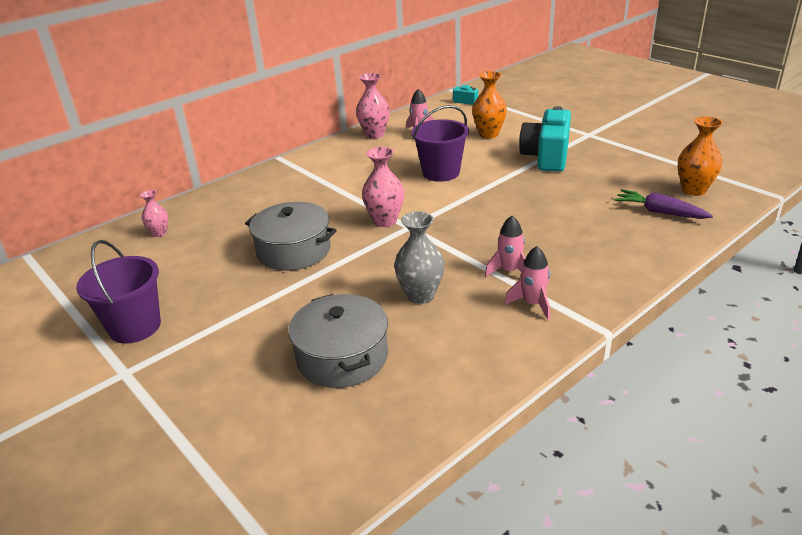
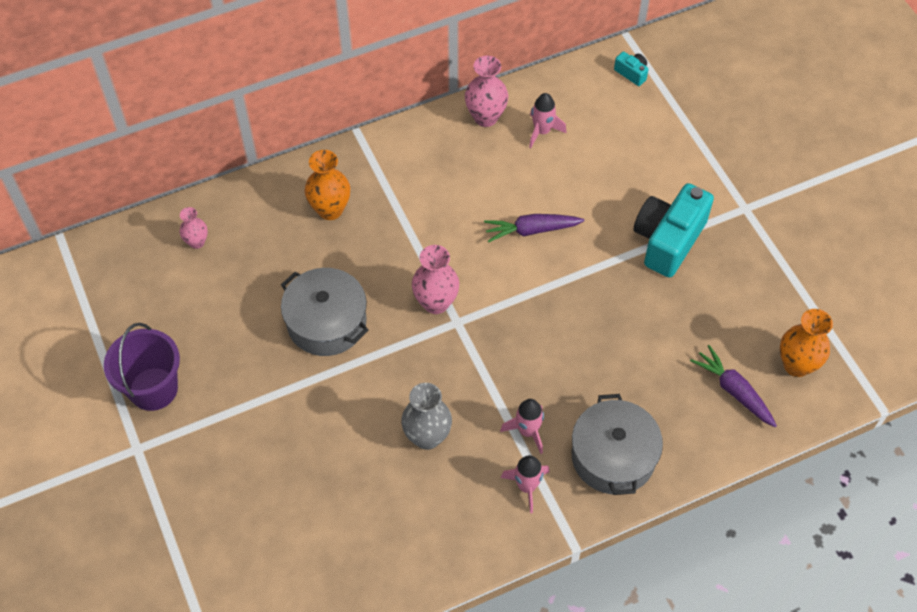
camera: 15 degrees right, 25 degrees up
grey pot [288,294,388,388] -> grey pot moved to [572,394,663,495]
purple bucket [411,105,469,182] -> purple carrot [484,214,584,242]
orange vase [472,71,507,138] -> orange vase moved to [305,150,350,220]

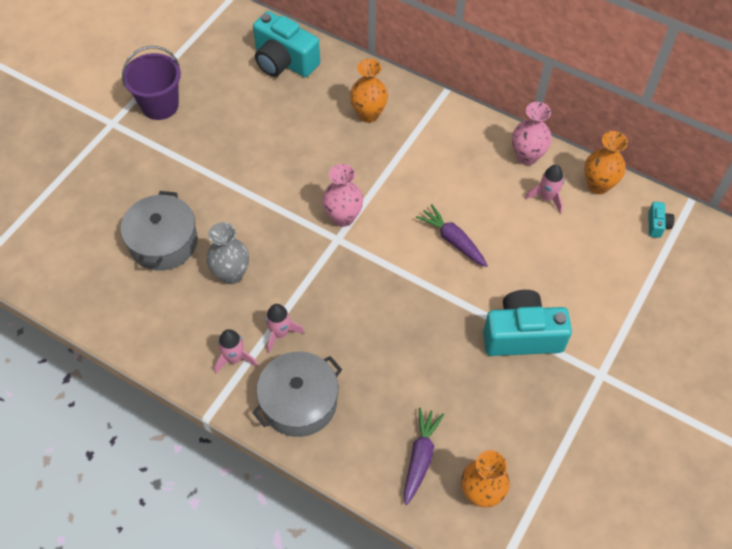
camera: 55 degrees right, 0 degrees up
pink vase [179,207,208,249] -> turquoise camera [253,11,320,77]
grey pot [281,268,369,356] -> grey pot moved to [121,191,198,271]
none -> orange vase [584,131,628,194]

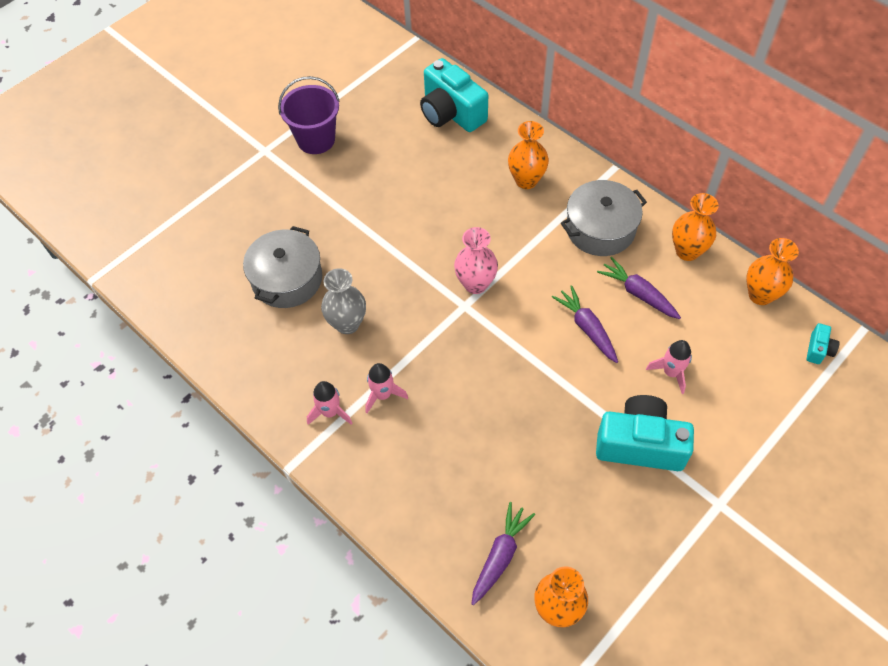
camera: 15 degrees right, 0 degrees up
grey pot [252,352,342,437] -> grey pot moved to [561,180,647,256]
pink vase [512,102,552,165] -> orange vase [672,193,719,261]
pink rocket [525,165,564,214] -> pink rocket moved to [646,340,692,394]
none -> purple carrot [597,257,681,319]

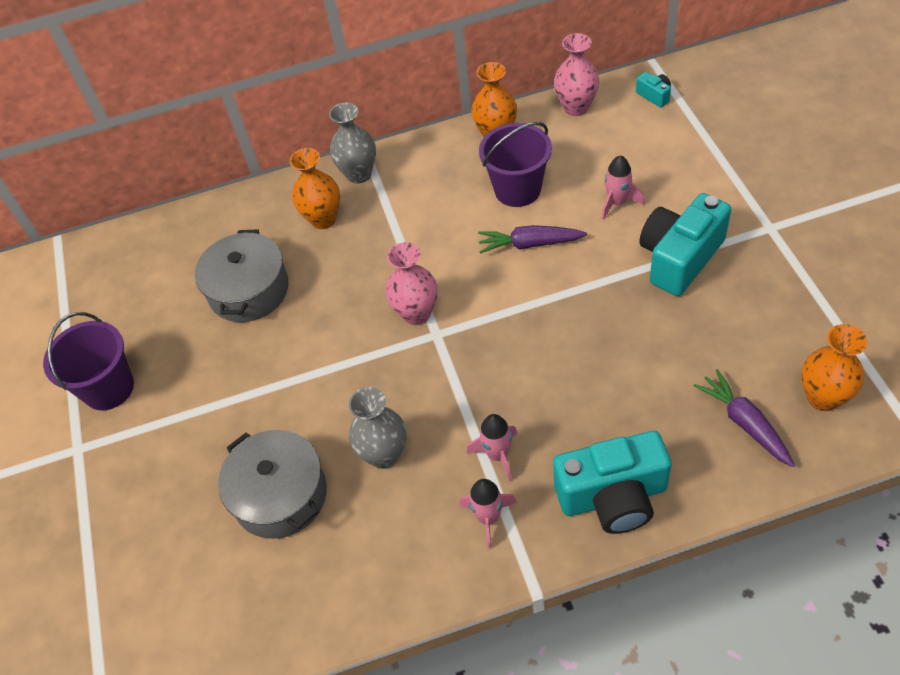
camera: 55 degrees left, 5 degrees down
turquoise camera [420,58,488,132] -> turquoise camera moved to [553,431,672,534]
grey pot [561,180,647,256] -> grey pot moved to [195,229,289,322]
purple carrot [597,257,681,319] -> purple bucket [479,122,552,207]
orange vase [746,238,799,305] -> pink vase [554,33,599,116]
none -> grey vase [329,102,376,184]

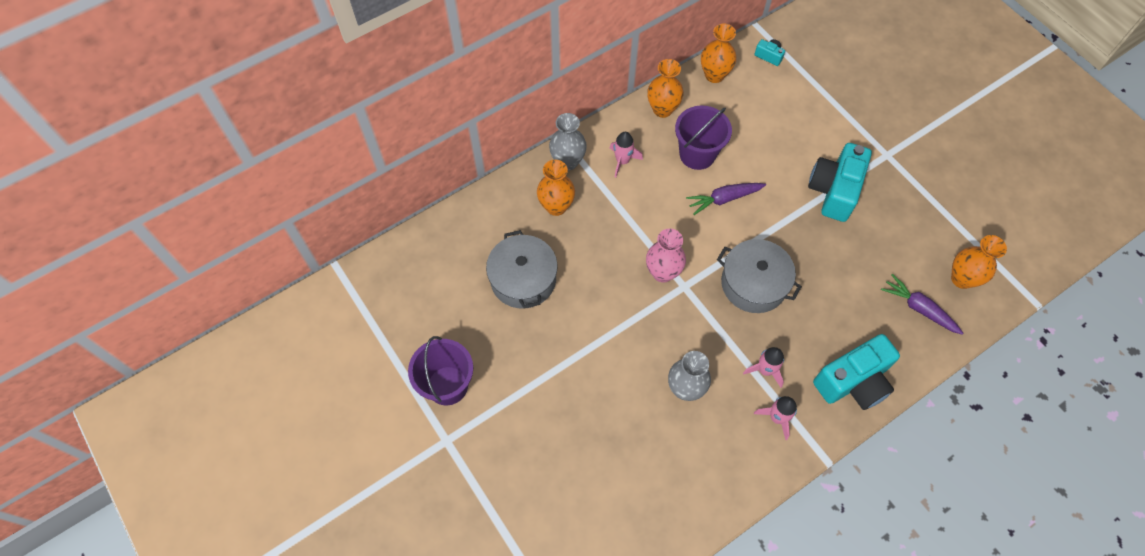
camera: 25 degrees left, 10 degrees up
grey pot [218,430,327,539] -> grey pot moved to [717,239,802,313]
pink vase [554,33,599,116] -> orange vase [701,24,737,83]
pink rocket [601,155,645,220] -> pink rocket moved to [609,132,643,178]

